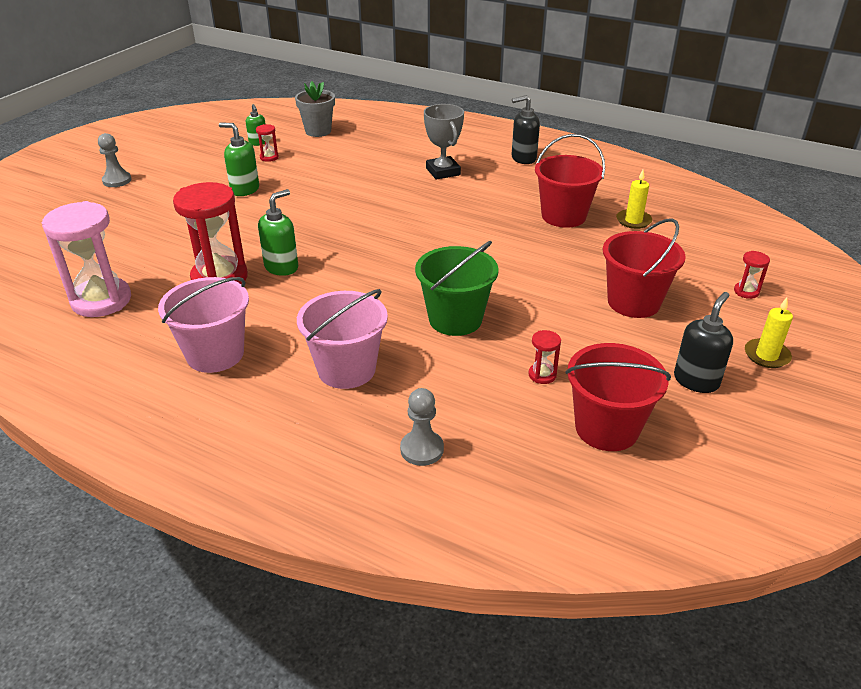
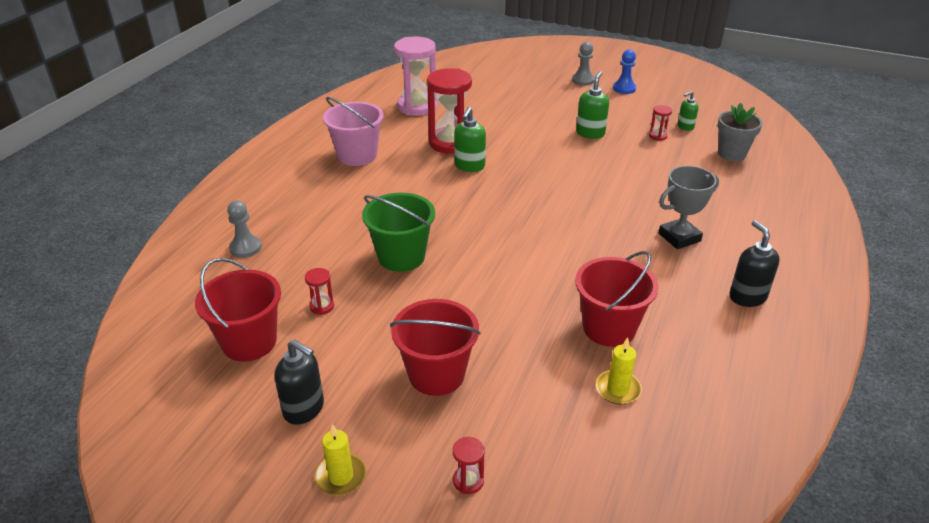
camera: 85 degrees right, 0 degrees up
green soap dispenser [258,189,299,276] -> green soap dispenser turned 75 degrees clockwise [454,107,486,172]
pink bucket [297,289,388,389] -> none
none -> blue pawn [613,49,636,94]

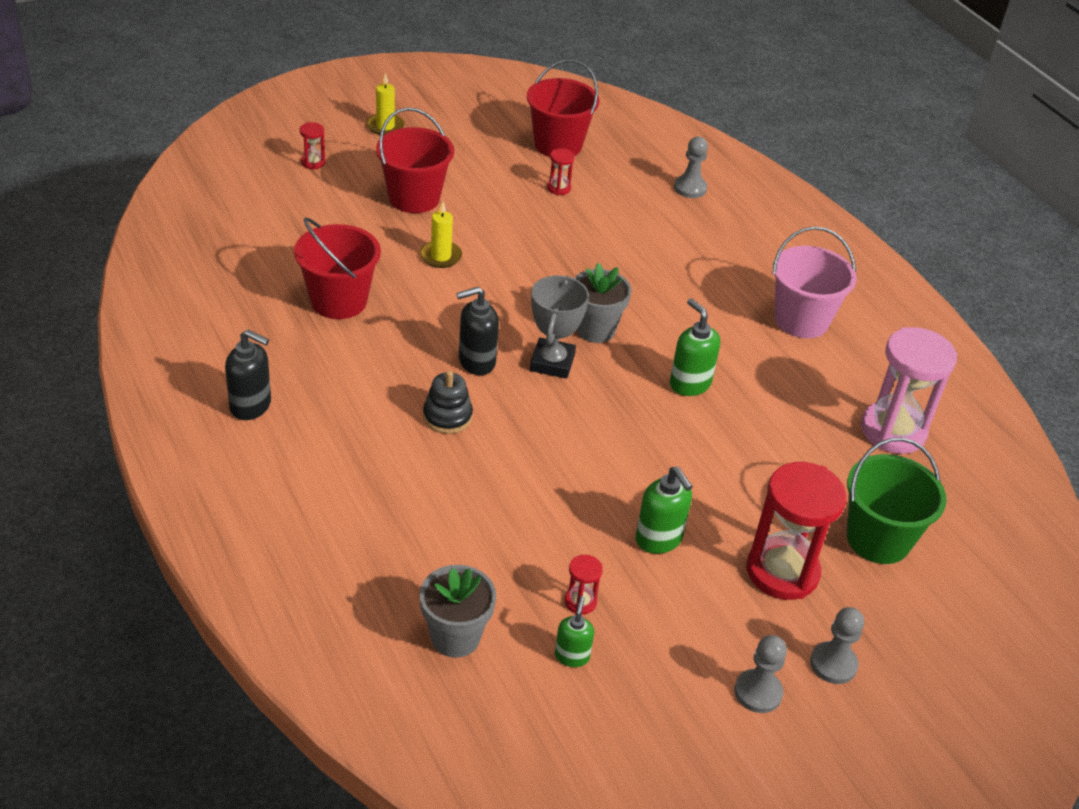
camera: 125 degrees right, 5 degrees up
black soap dispenser [274,339,324,425] -> black soap dispenser moved to [456,287,499,375]
green bucket [362,193,435,272] -> green bucket moved to [847,437,947,564]
red hourglass [427,68,472,154] -> red hourglass moved to [746,462,847,600]
yellow candle [596,337,642,404] -> yellow candle moved to [420,202,462,268]
blue pawn [613,49,636,94] -> grey pawn [734,635,787,713]
grey trophy [659,166,719,249] -> grey trophy moved to [530,276,589,379]
none -> black stacking toy [423,371,473,434]
none -> grey flower pot [574,263,632,343]

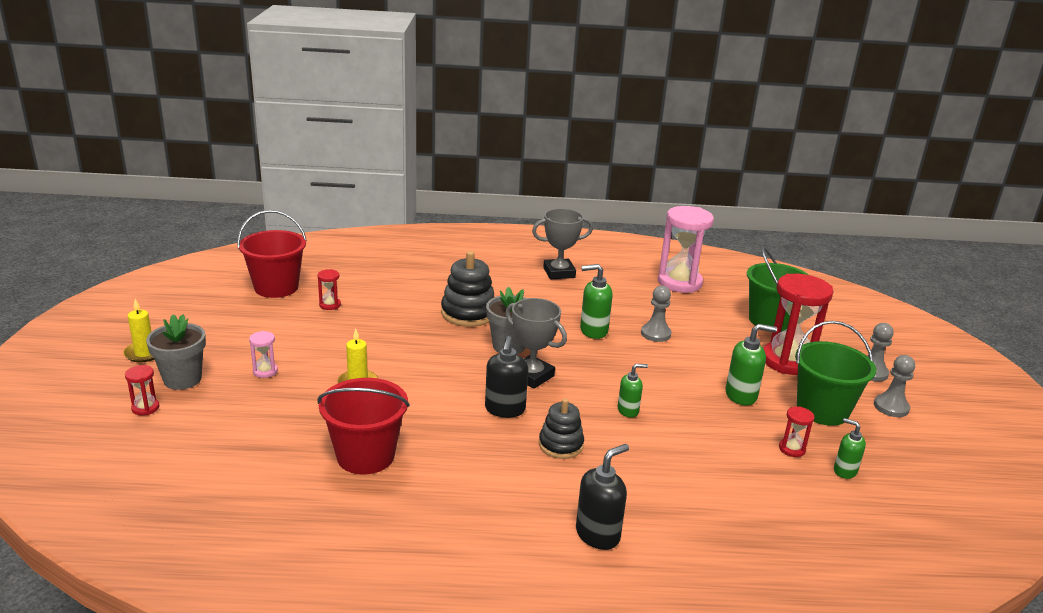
camera: 60 degrees left, 15 degrees down
black soap dispenser [225,330,271,420] -> black soap dispenser moved to [576,444,629,550]
red bucket [376,107,454,213] -> pink hourglass [249,331,278,378]
grey flower pot [420,565,496,658] -> grey flower pot moved to [146,314,206,390]
grey pawn [674,137,708,198] -> grey pawn moved to [641,285,672,342]
pink bucket [773,226,857,338] -> grey trophy [532,208,593,279]
none -> black stacking toy [441,251,494,327]
none -> green soap dispenser [617,364,648,418]
none -> green bucket [795,321,876,426]

